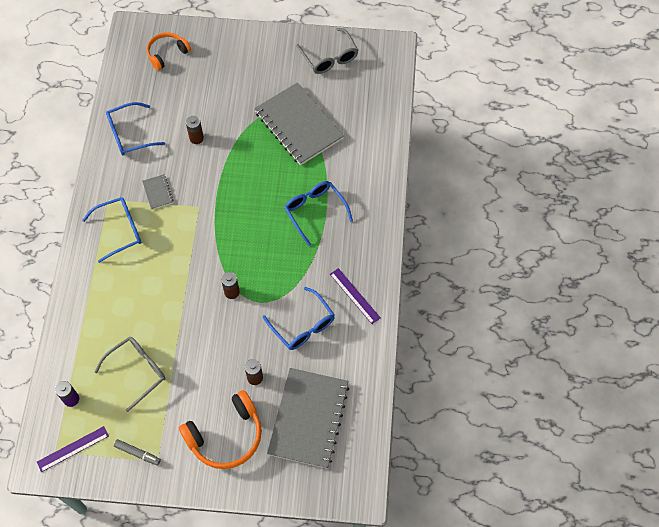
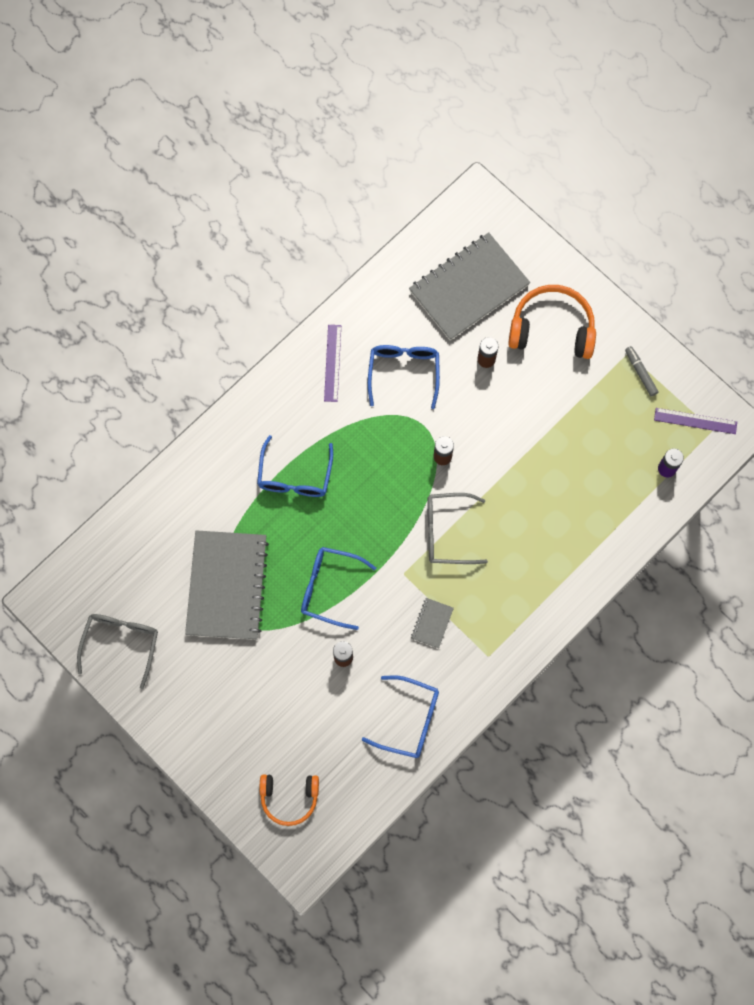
camera: 140 degrees left, 10 degrees up
blue glasses [82,197,141,263] -> blue glasses moved to [301,547,376,630]
grey glasses [95,337,166,412] -> grey glasses moved to [427,493,488,564]

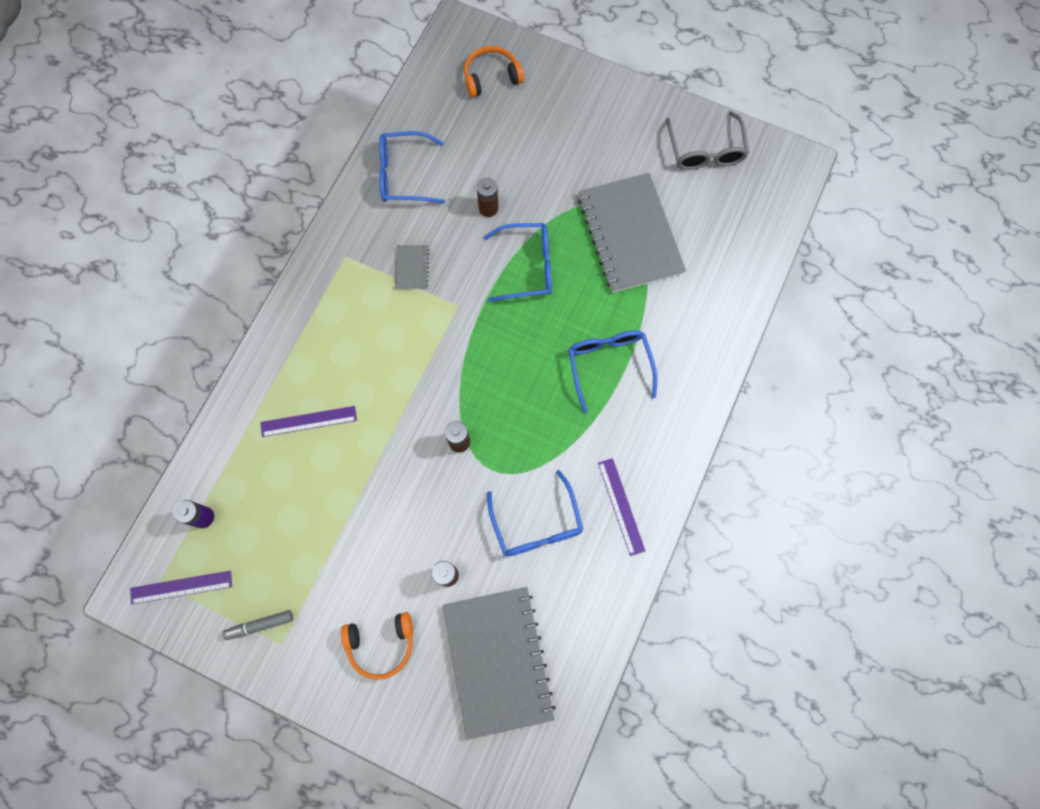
camera: 160 degrees right, 0 degrees up
grey notebook [409,232,530,341] -> grey notebook turned 45 degrees counterclockwise [443,587,556,740]
grey glasses [427,493,488,564] -> none
orange headphones [508,285,596,359] -> orange headphones [341,612,413,680], size x0.64
grey marker [625,346,658,396] -> grey marker turned 120 degrees clockwise [222,610,293,640]
none -> purple ruler [260,406,357,437]

